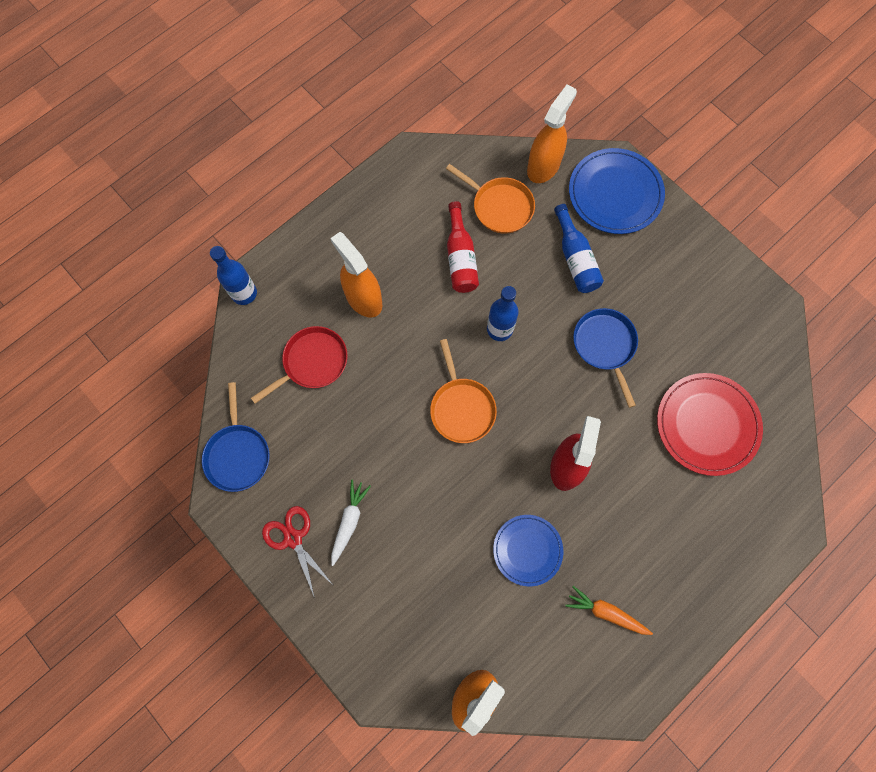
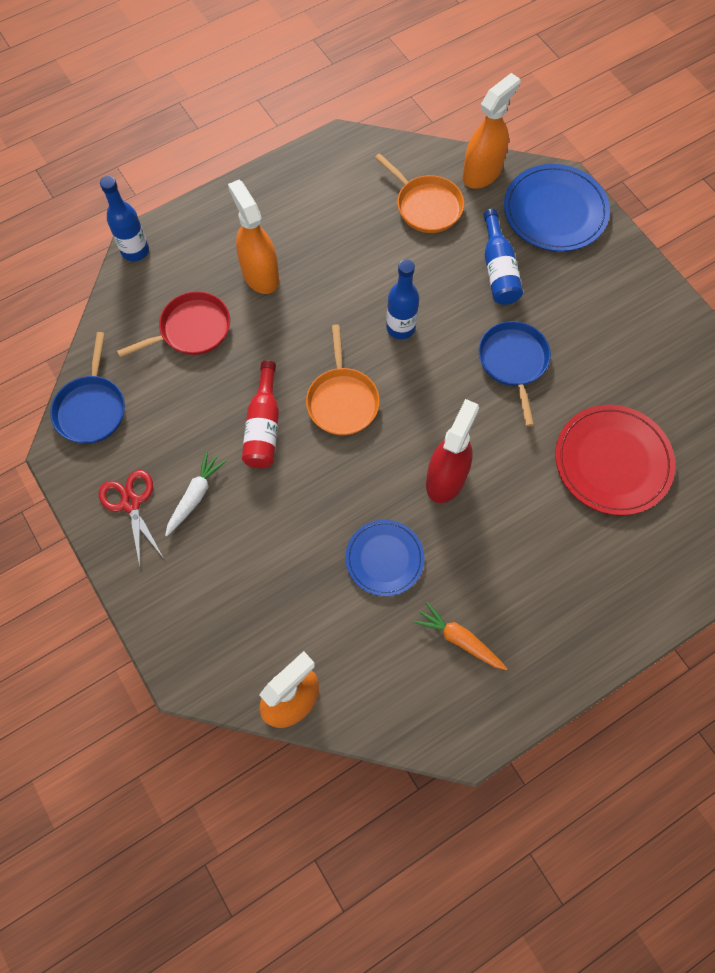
camera: 10 degrees right, 5 degrees down
red bottle [447,201,479,293] -> red bottle moved to [242,360,279,468]

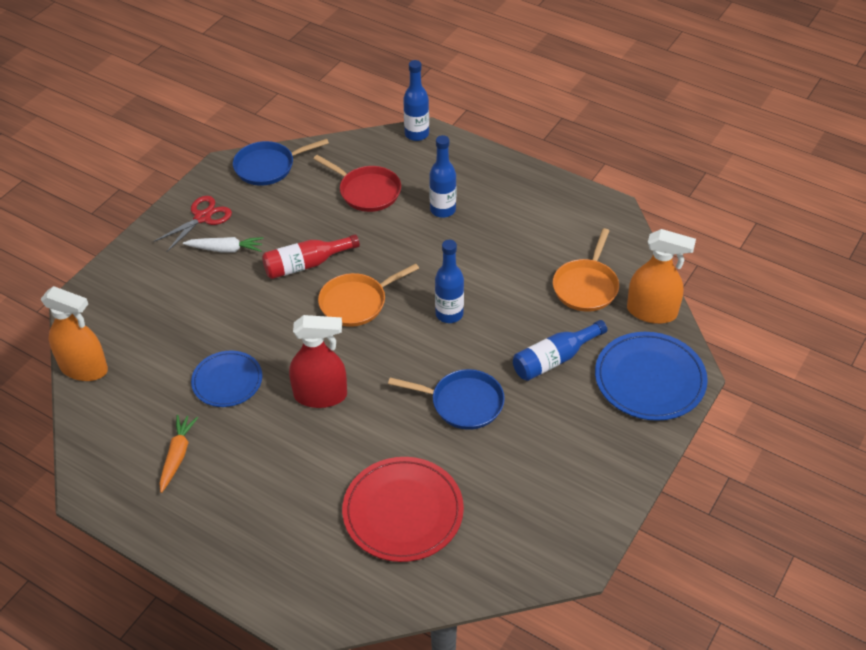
camera: 65 degrees right, 20 degrees down
orange spray bottle [228,180,279,294] -> blue bottle [429,135,456,218]
blue pan [479,321,551,427] -> blue pan turned 45 degrees clockwise [388,369,505,430]

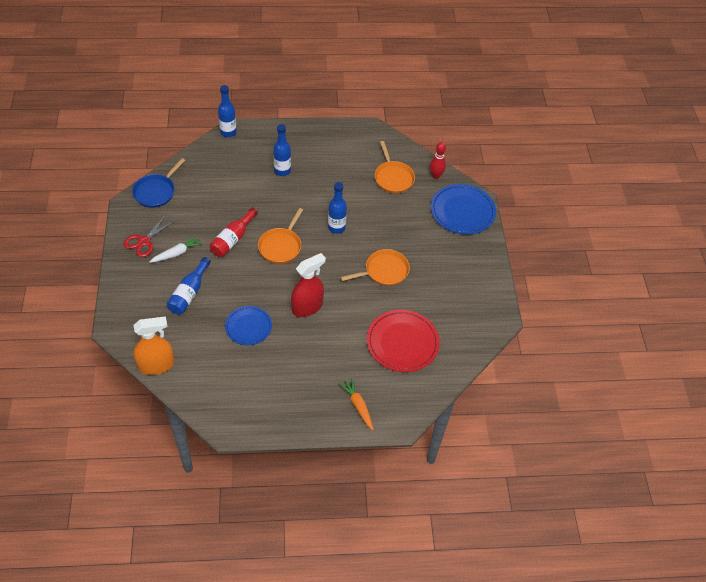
camera: 40 degrees left, 5 degrees up
red scissors [153,196,232,252] -> red scissors turned 150 degrees counterclockwise [123,214,176,257]
orange carrot [159,415,198,493] -> orange carrot moved to [339,378,374,430]
red pan [314,155,401,212] -> none
blue pan [388,369,505,430] -> orange pan [340,249,410,286]
blue bottle [513,320,607,381] -> blue bottle moved to [167,257,211,314]
orange spray bottle [627,229,696,324] -> red bowling pin [430,142,446,179]

